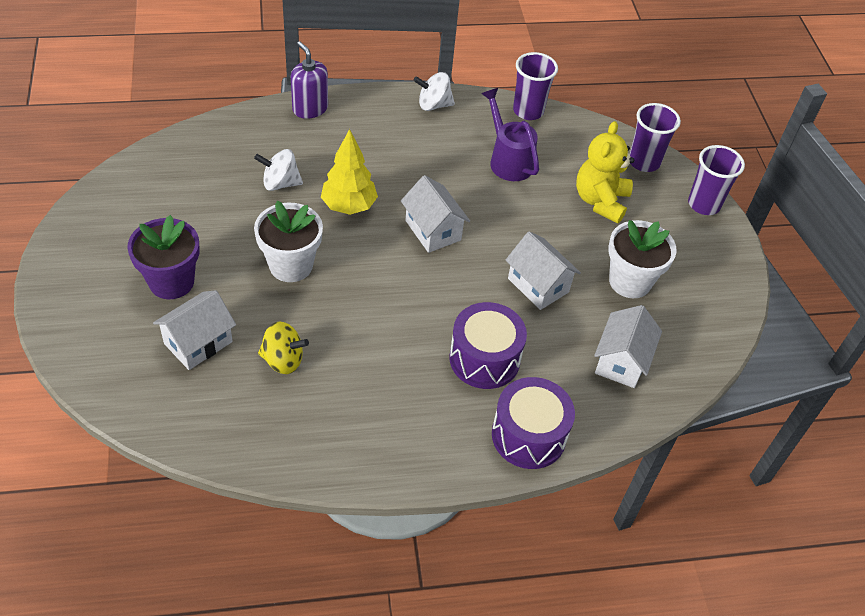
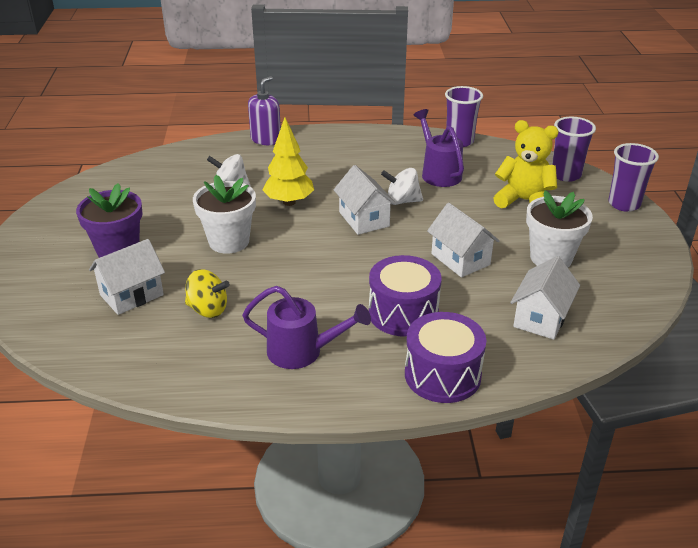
camera: 10 degrees right, 15 degrees down
purple soap dispenser [291,41,328,119] -> purple soap dispenser turned 60 degrees clockwise [248,76,281,145]
white spinning top [413,72,455,111] -> white spinning top moved to [381,168,423,205]
yellow teddy bear [576,121,634,223] -> yellow teddy bear turned 90 degrees clockwise [494,120,559,208]
none -> purple watering can [242,286,371,369]

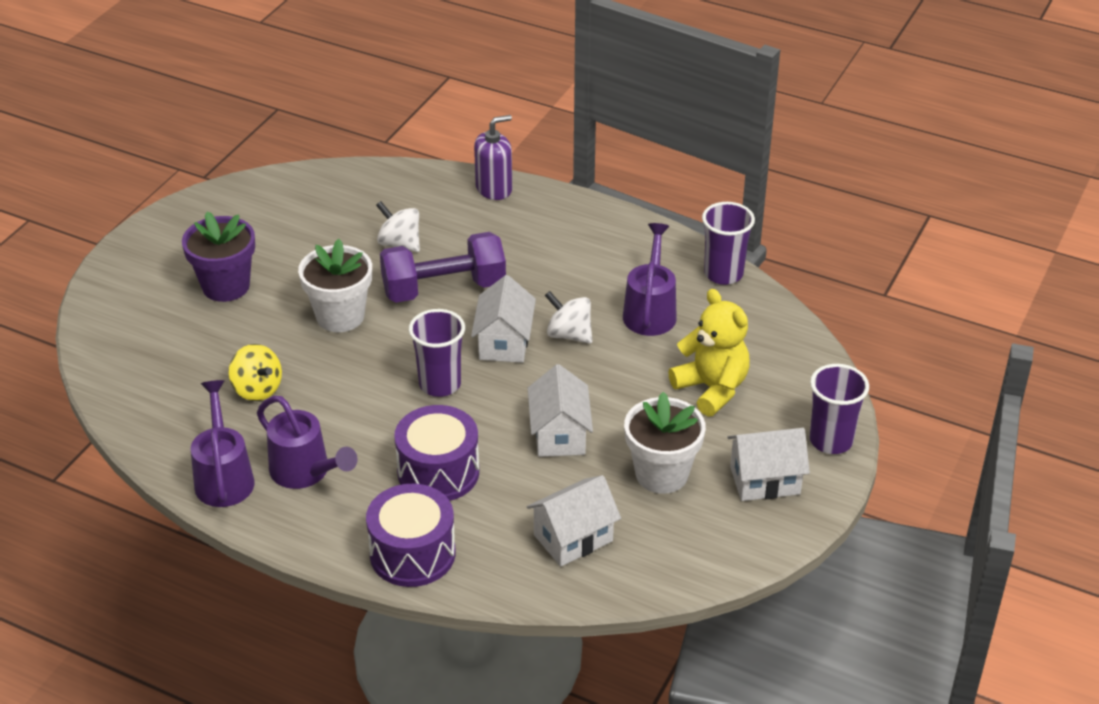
camera: 30 degrees right, 5 degrees up
white house [89,239,165,315] -> white house moved to [727,428,810,501]
yellow tree [263,117,314,206] -> purple dumbbell [380,232,506,303]
purple cup [552,116,596,182] -> purple cup moved to [409,309,465,397]
none -> purple watering can [191,380,255,507]

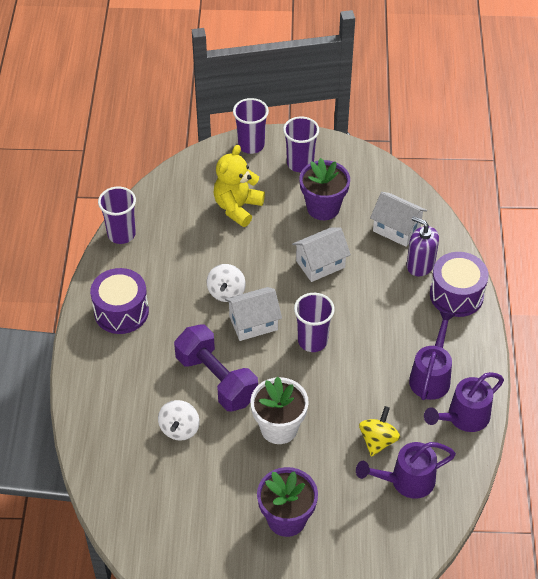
camera: 115 degrees left, 10 degrees up
purple drum [394,405,479,501] -> purple drum moved to [90,268,149,334]
purple soap dispenser [474,115,512,200] -> purple soap dispenser moved to [406,216,439,276]
purple watering can [623,223,677,336] -> purple watering can moved to [356,442,456,499]
white flower pot [624,392,706,494] -> purple flower pot [299,158,350,220]
white house [727,428,810,501] -> purple cup [283,116,319,172]

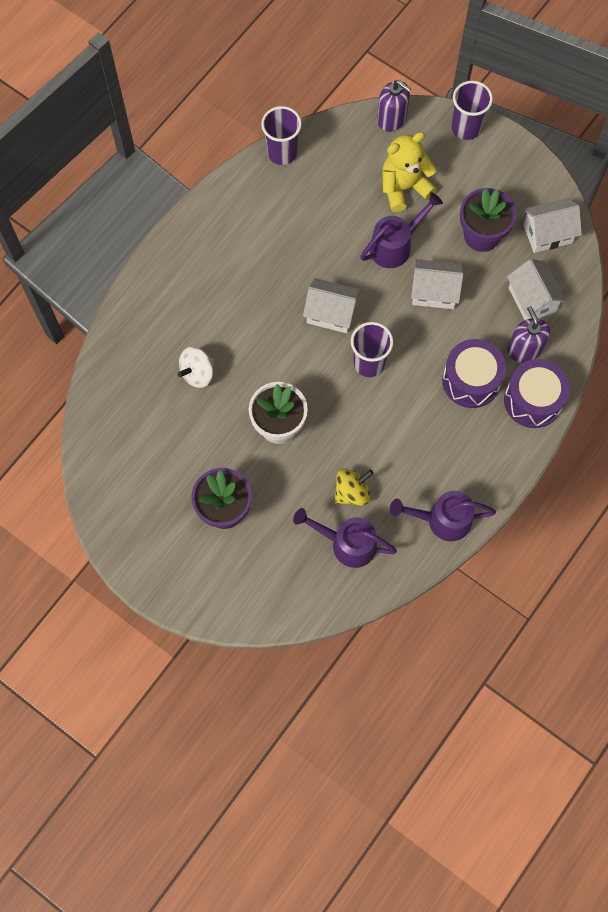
camera: 35 degrees right, 20 degrees up
purple drum [90,268,149,334] -> purple drum moved to [442,339,506,408]
purple dumbbell [174,324,258,412] -> none
white spinning top [207,264,246,302] -> none
purple cup [283,116,319,172] -> none
purple watering can [409,311,455,400] -> purple watering can moved to [360,192,443,268]
none -> purple soap dispenser [377,80,411,132]
none -> white house [523,198,582,253]

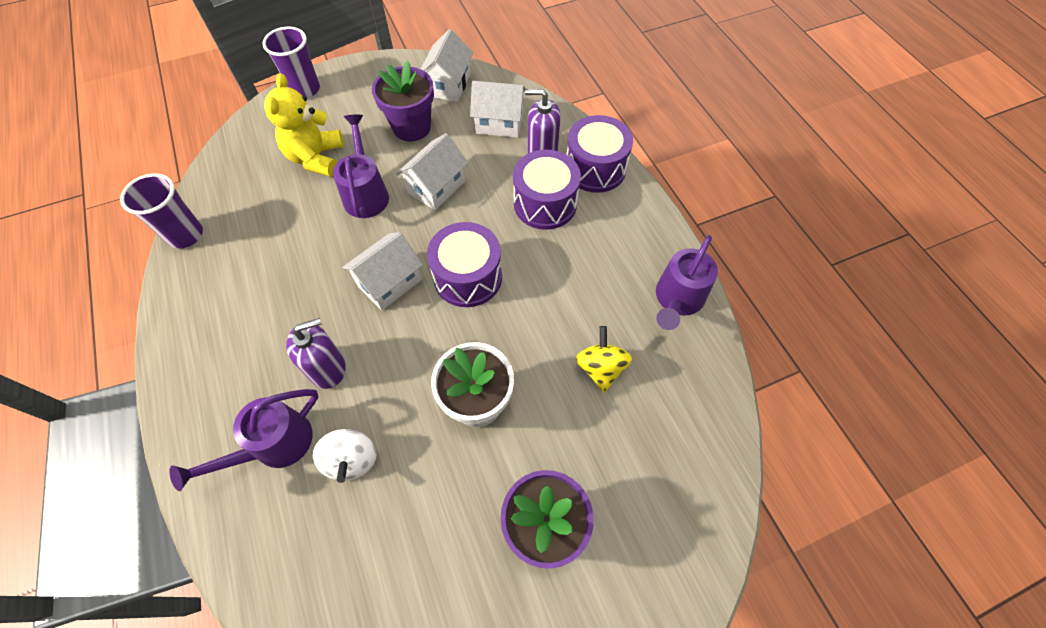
camera: 60 degrees left, 10 degrees down
purple watering can [293,508,397,568] -> purple watering can moved to [170,389,318,491]
purple cup [351,322,393,377] -> purple drum [427,222,502,307]
purple soap dispenser [377,80,411,132] -> purple soap dispenser moved to [286,318,346,389]

